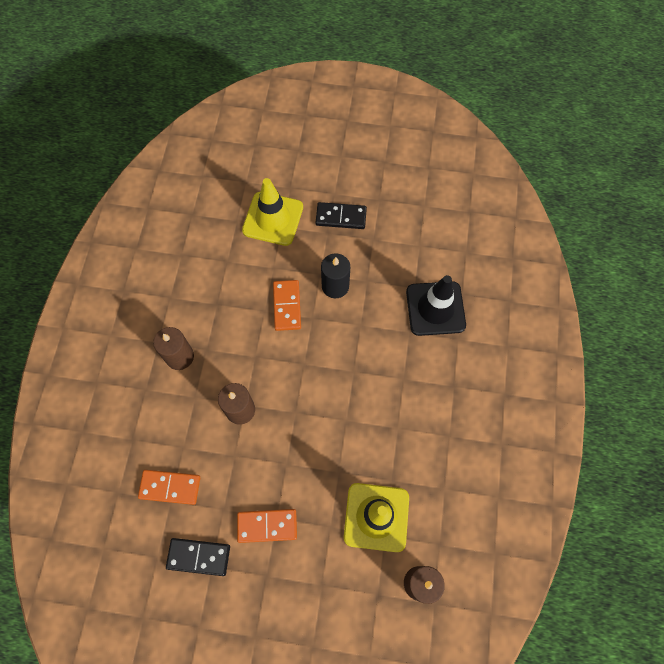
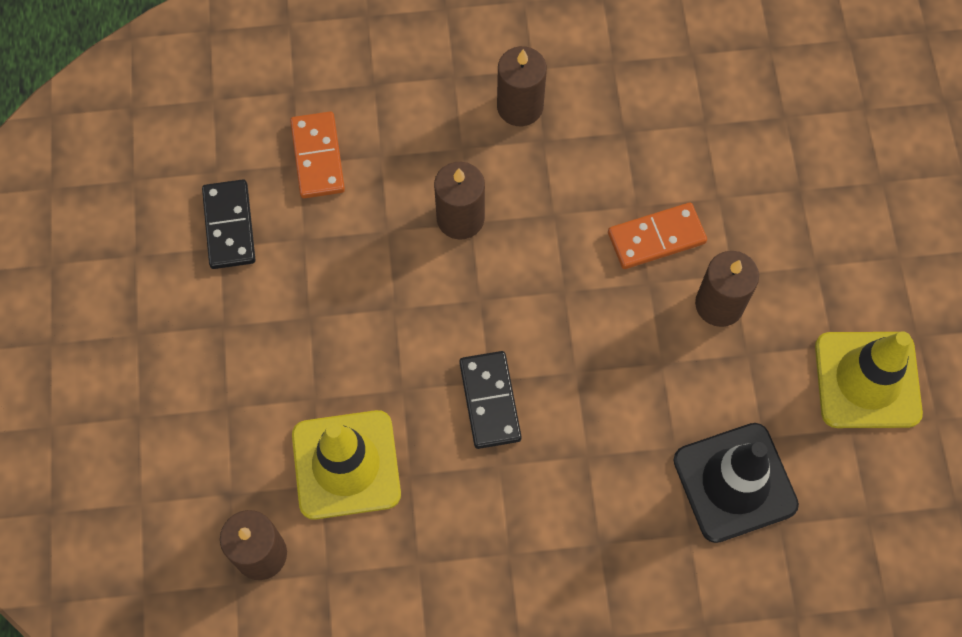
camera: 75 degrees right, 0 degrees up
orange domino [237,509,297,543] -> none
yellow traffic cone [242,178,303,246] -> yellow traffic cone moved to [815,331,923,428]
black domino [316,202,367,229] -> black domino moved to [459,351,522,449]
black candle [321,253,350,298] -> brown candle [695,251,759,327]

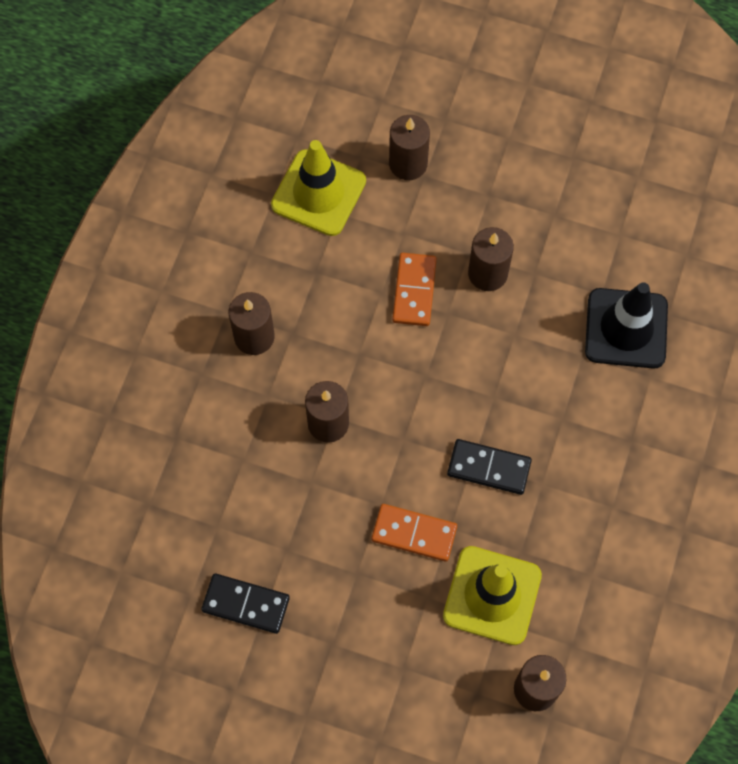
camera: 65 degrees left, 0 degrees up
orange domino [290,112,345,198] -> orange domino moved to [372,504,457,562]
yellow traffic cone [815,331,923,428] -> yellow traffic cone moved to [271,140,366,236]
none -> brown candle [389,115,430,180]

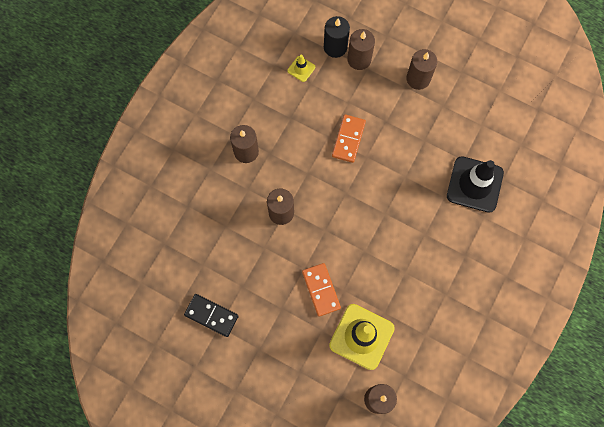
camera: 10 degrees right, 5 degrees up
yellow traffic cone [271,140,366,236] -> yellow traffic cone [287,55,315,82], size x0.46
orange domino [372,504,457,562] -> orange domino turned 45 degrees clockwise [302,263,341,317]
black domino [447,439,532,495] -> none
brown candle [468,227,514,291] -> brown candle moved to [406,49,437,90]
none -> black candle [324,16,350,58]

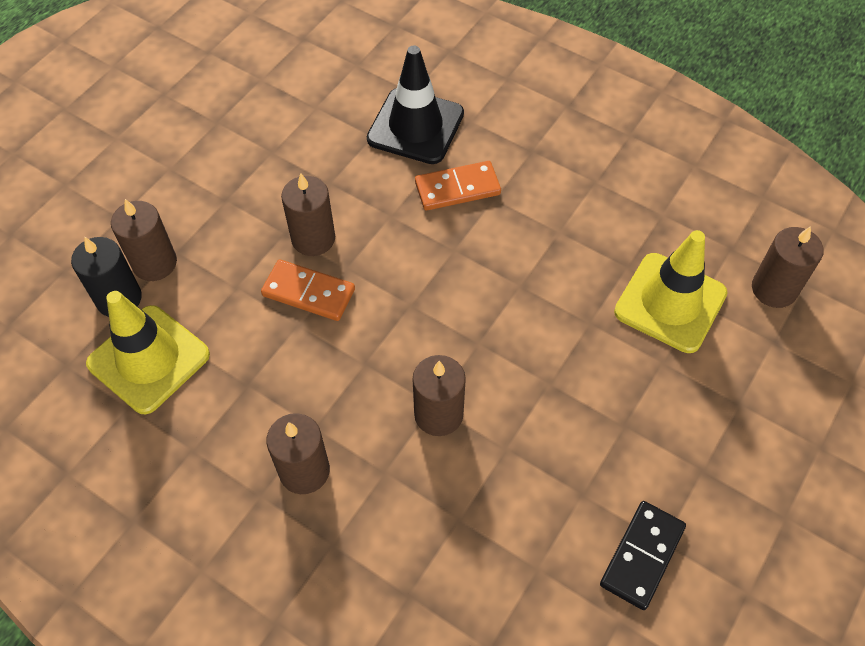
camera: 85 degrees left, 15 degrees down
yellow traffic cone [287,55,315,82] -> yellow traffic cone [86,291,210,414], size x2.16
orange domino [302,263,341,317] -> orange domino moved to [415,161,501,211]
brown candle [406,49,437,90] -> brown candle moved to [281,173,335,256]

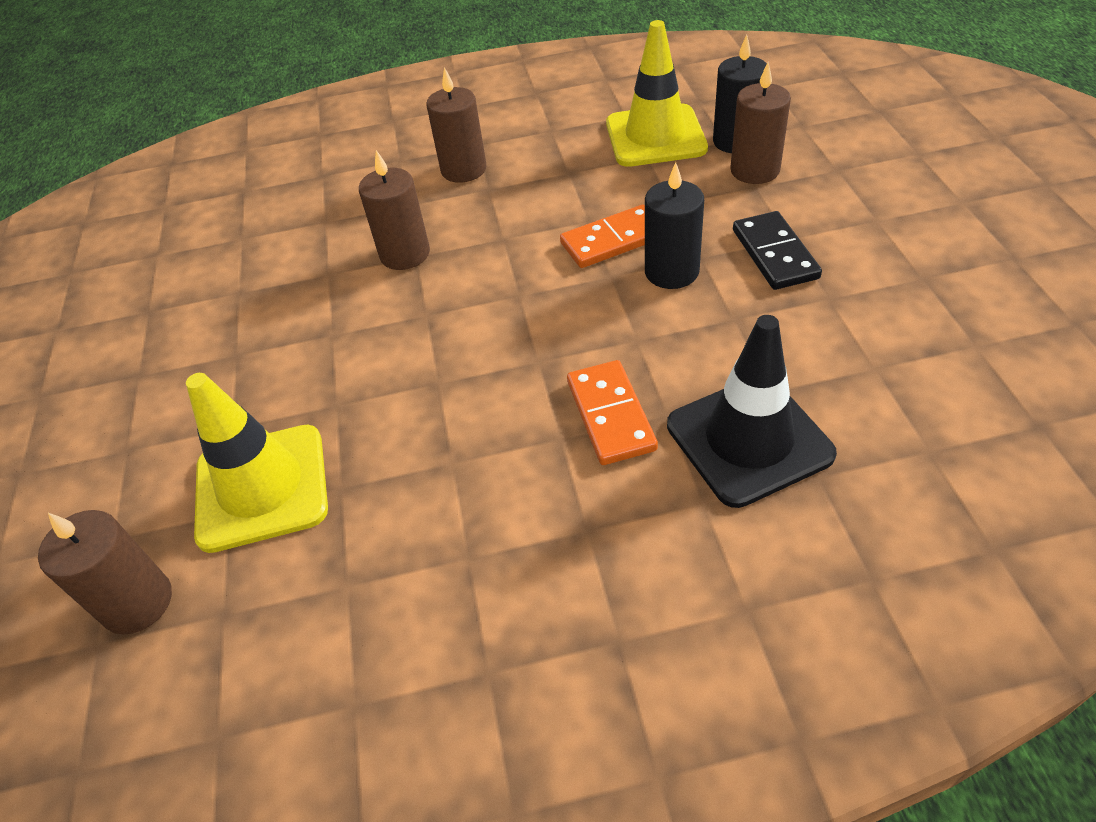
camera: 140 degrees right, 10 degrees down
brown candle [281,173,335,256] -> black candle [645,162,704,289]
orange domino [415,161,501,211] -> orange domino turned 45 degrees counterclockwise [567,360,658,465]
black domino [600,501,686,610] -> black domino moved to [733,211,822,290]

